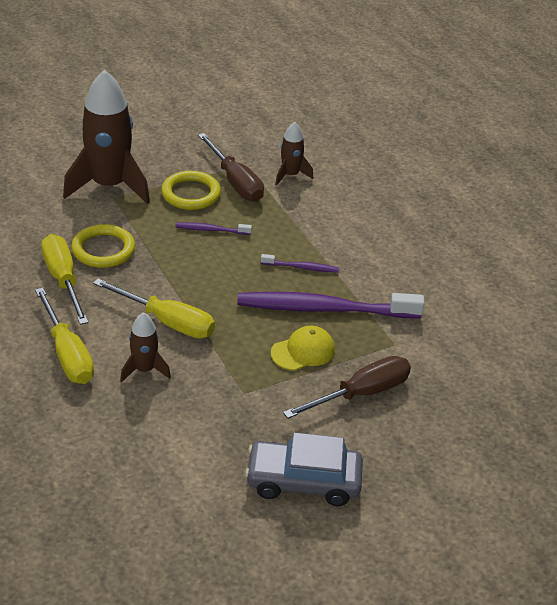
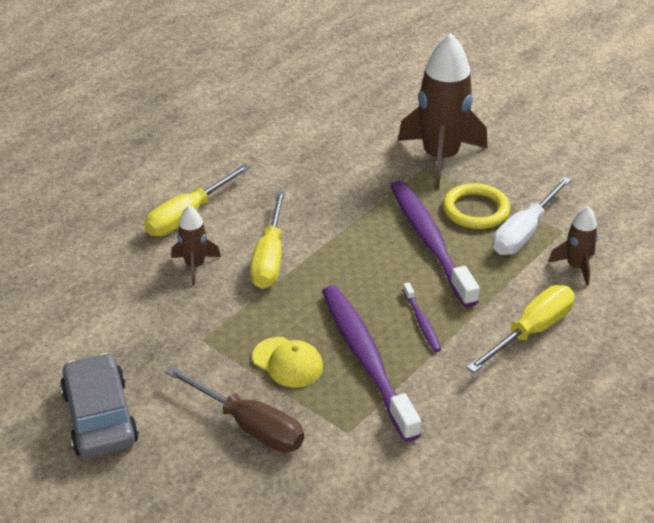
camera: 70 degrees right, 0 degrees up
yellow screwdriver [41,234,88,325] -> yellow screwdriver moved to [466,285,575,373]
yellow ring [71,224,135,268] -> none
purple toothbrush [175,222,252,235] -> purple toothbrush [390,180,480,307], size x2.26
brown screwdriver [198,133,264,202] -> white screwdriver [493,177,571,255]

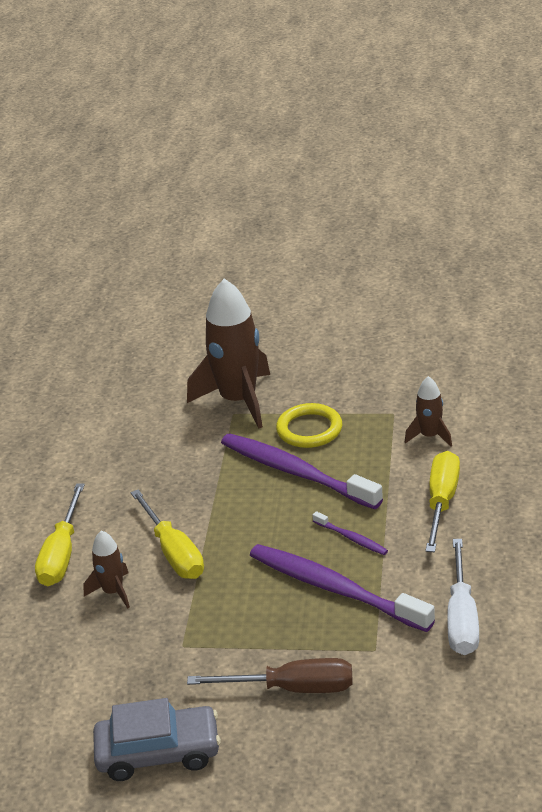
camera: 30 degrees left, 5 degrees down
grey car [60,353,139,458] -> grey car turned 135 degrees clockwise [93,698,221,781]
yellow cap [252,337,323,388] -> none
white screwdriver [493,177,571,255] -> white screwdriver moved to [447,539,479,655]

